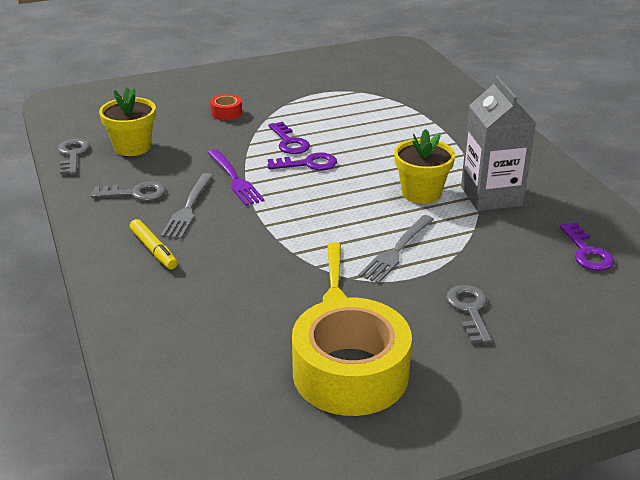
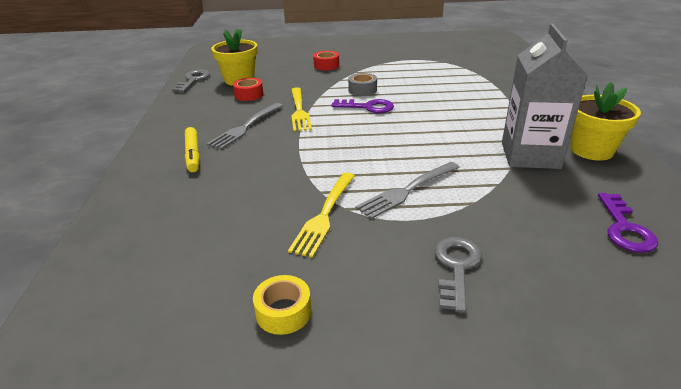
camera: 20 degrees right, 0 degrees up
grey key [91,181,166,201] -> none
purple fork [208,149,264,206] -> yellow fork [291,87,312,132]
purple key [269,122,310,154] -> grey tape [348,73,377,96]
yellow tape [292,297,412,416] -> yellow tape [253,275,311,335], size x0.41
yellow flower pot [394,129,455,204] -> yellow flower pot moved to [570,82,641,161]
none -> red tape [233,78,263,101]

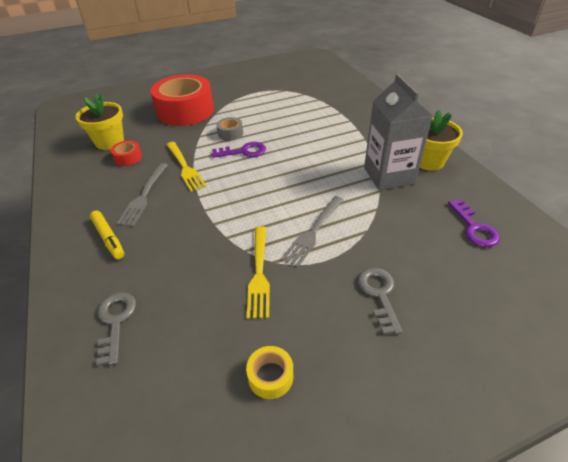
camera: 20 degrees left, 10 degrees up
grey key [172,70,210,92] -> grey key moved to [96,292,136,366]
red tape [313,51,339,70] -> red tape [150,74,214,126], size x2.44

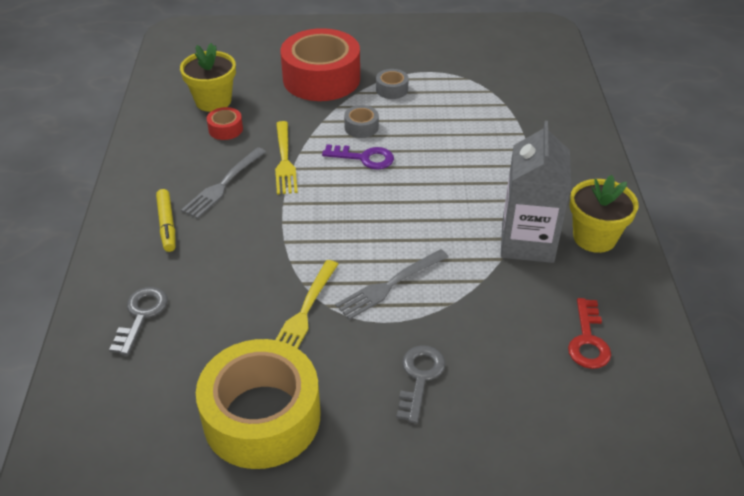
camera: 20 degrees right, 0 degrees up
yellow tape [246,346,293,399] -> yellow tape [196,339,320,469], size x2.44
purple key [448,199,500,247] -> red key [568,298,611,369]
none -> grey tape [376,69,409,99]

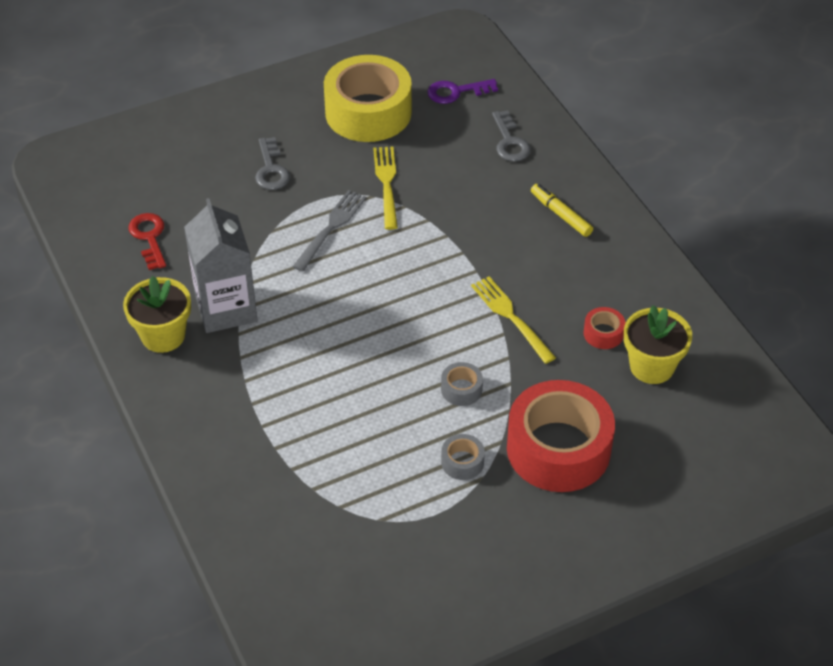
camera: 155 degrees right, 5 degrees up
grey fork [181,147,266,219] -> none
purple key [322,144,394,169] -> purple key moved to [427,79,498,104]

